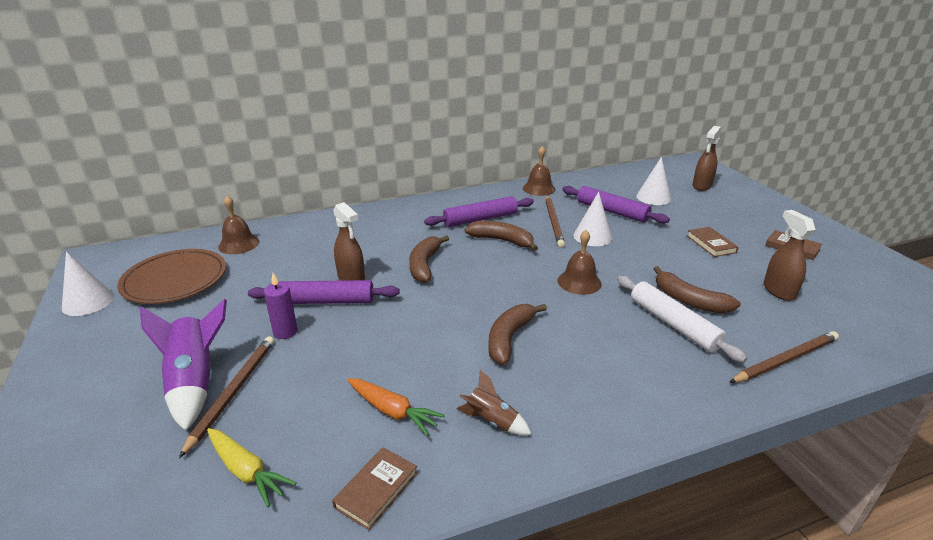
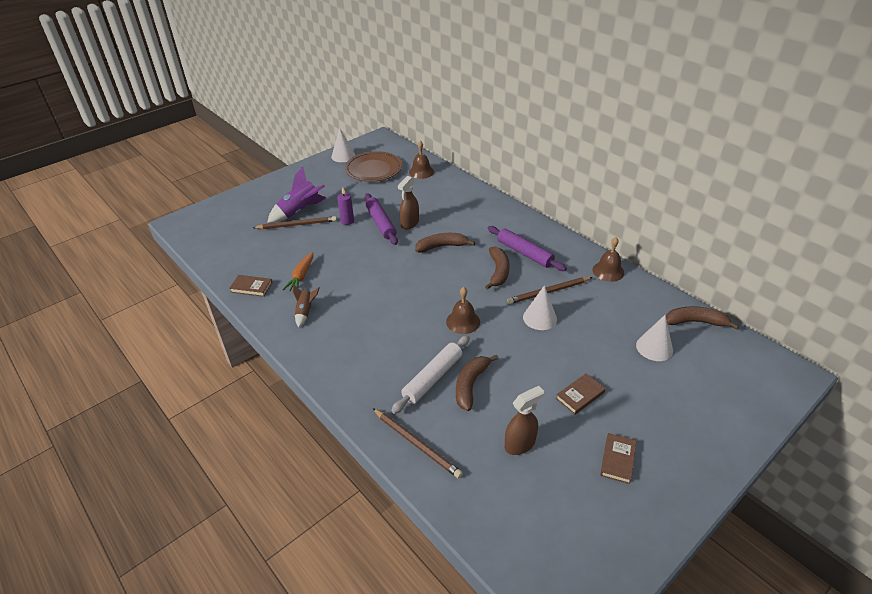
camera: 70 degrees right, 10 degrees up
yellow carrot [207,428,296,507] -> none
brown banana [488,304,547,365] -> brown banana moved to [666,306,739,330]
purple rolling pin [562,186,670,224] -> none
brown spray bottle [692,126,721,191] -> none

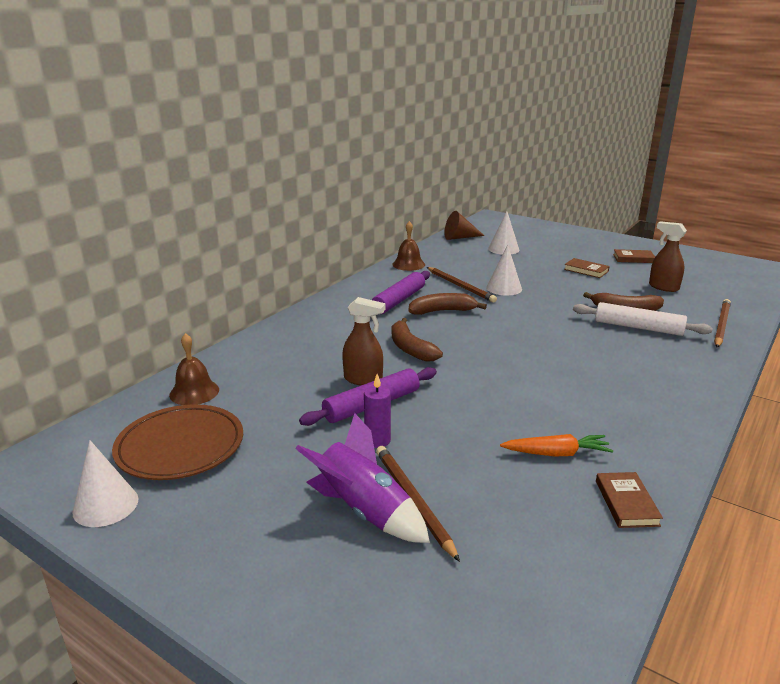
camera: 105 degrees left, 15 degrees down
brown rocket [293,284,319,328] -> none
brown bell [446,287,480,334] -> none
brown banana [666,306,739,330] -> brown cone [444,211,484,240]

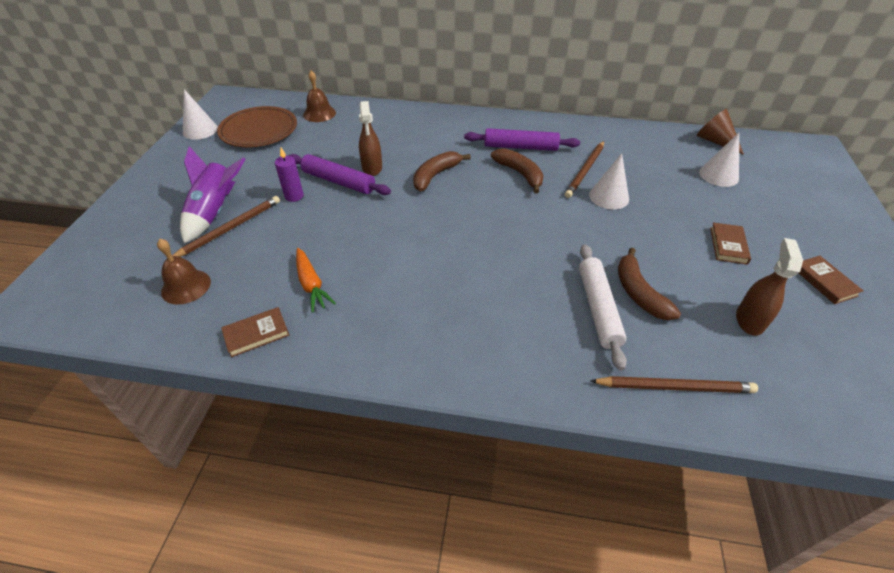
camera: 65 degrees right, 20 degrees up
brown bell [392,221,425,271] -> brown bell moved to [157,239,211,305]

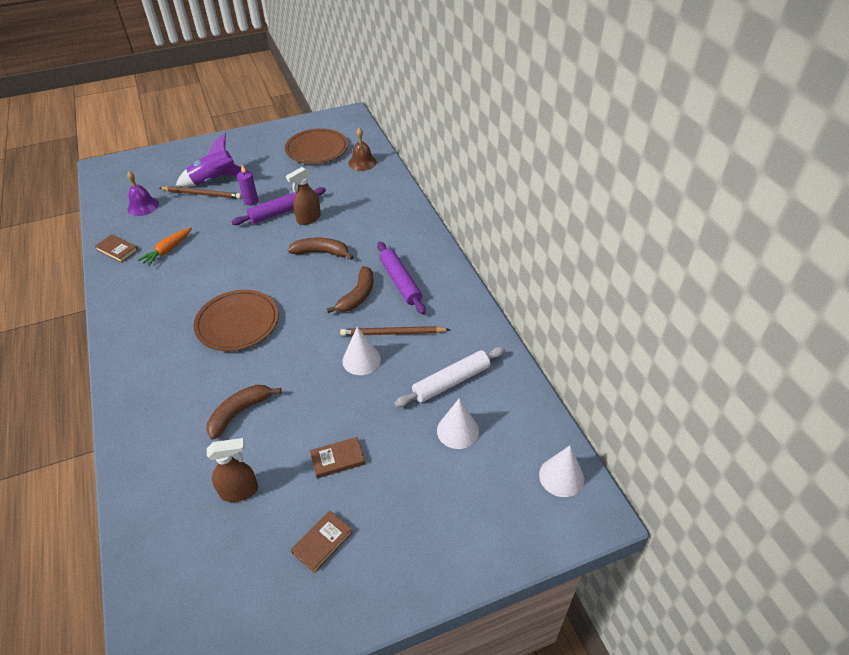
camera: 60 degrees right, 0 degrees up
brown bell [157,239,211,305] -> purple bell [127,171,159,216]
white cone [183,89,218,140] -> white cone moved to [539,446,584,497]
purple rolling pin [288,154,391,195] -> purple rolling pin turned 60 degrees clockwise [231,187,326,225]
white rolling pin [579,244,627,371] -> white rolling pin moved to [394,347,505,407]
brown pencil [590,376,758,393] -> none
brown cone [697,109,744,155] -> none
none -> brown plate [193,290,279,351]

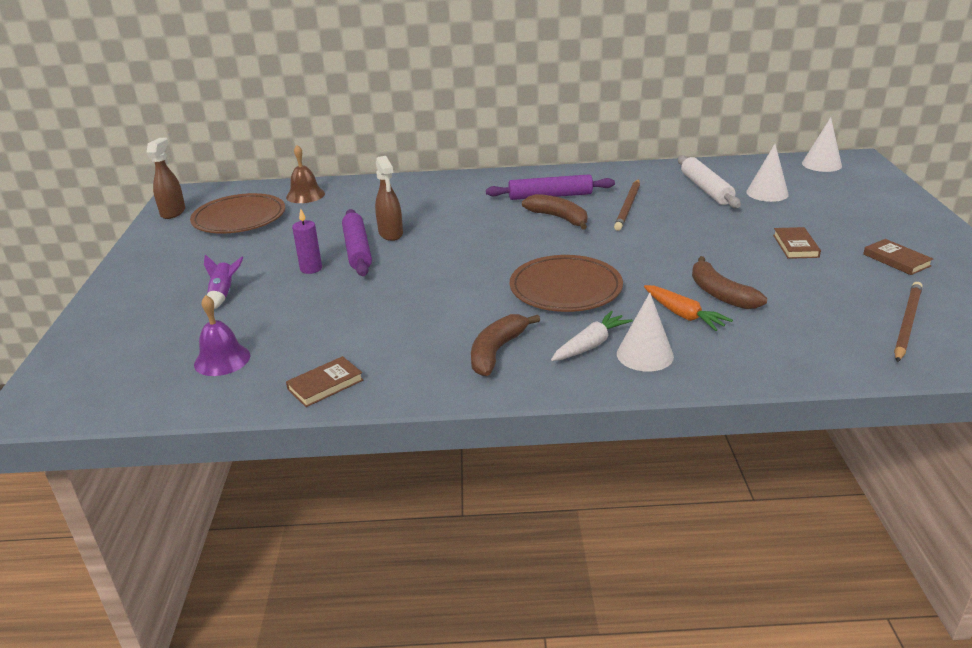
camera: 70 degrees left, 15 degrees down
orange carrot [137,228,192,266] -> orange carrot moved to [644,285,733,331]
brown pencil [160,186,242,199] -> brown pencil moved to [894,282,923,362]
purple rocket [176,133,248,187] -> purple rocket [204,254,243,309], size x0.56
brown spray bottle [207,438,258,502] -> brown spray bottle moved to [146,138,185,219]
brown banana [288,238,353,260] -> brown banana moved to [471,314,540,376]
white cone [342,327,381,375] -> white cone moved to [617,293,674,372]
none -> white carrot [551,311,633,361]

